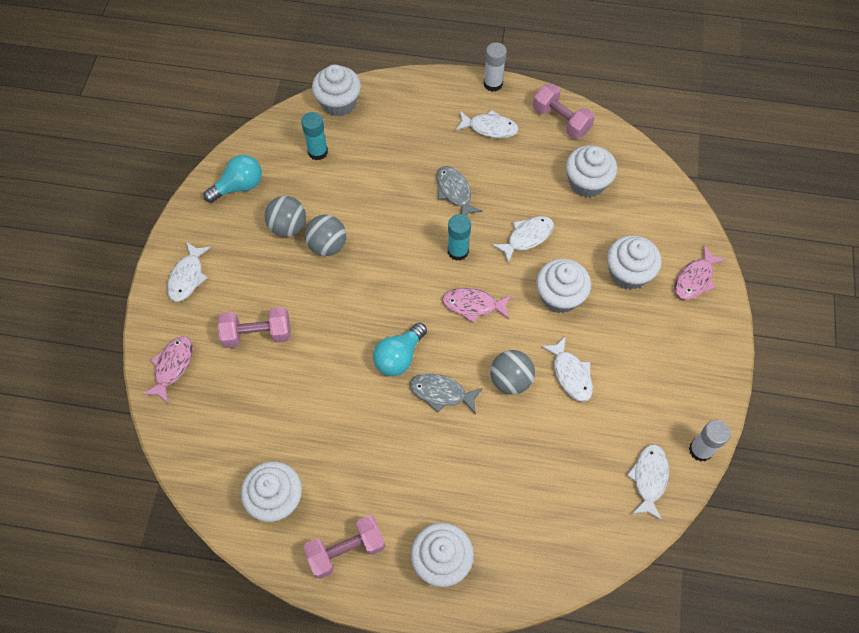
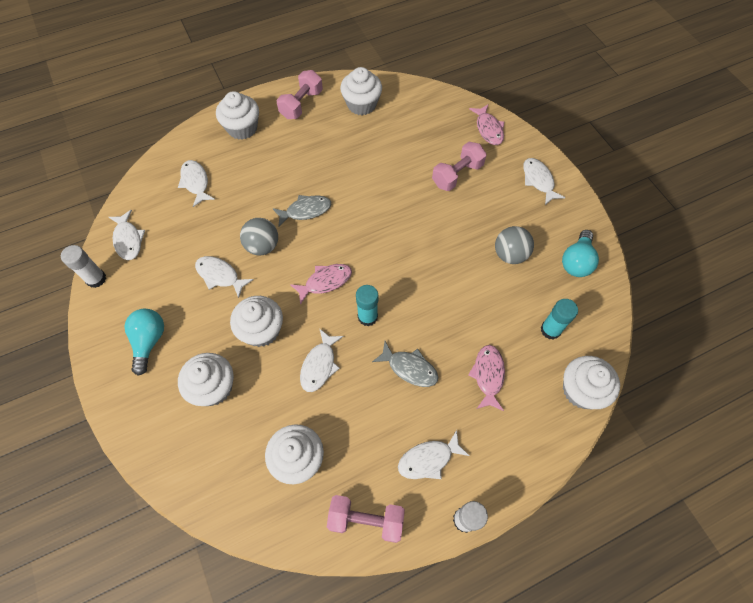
camera: 145 degrees right, 0 degrees up
grey ball [305,215,346,256] -> none
turquoise light bulb [373,323,427,376] -> turquoise light bulb moved to [124,309,164,376]
pink fish [674,245,727,300] -> pink fish moved to [468,345,505,411]
none -> white fish [178,160,215,207]

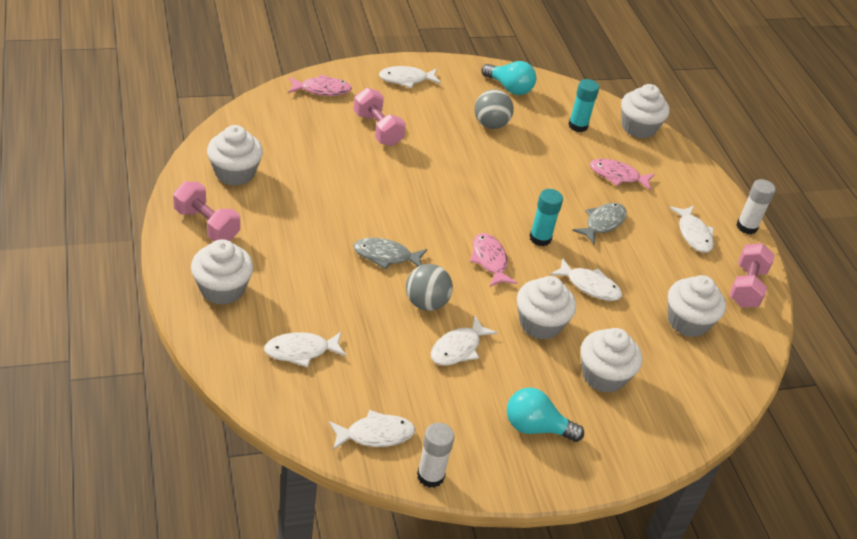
camera: 85 degrees left, 20 degrees down
grey fish [273,195,331,227] -> grey fish turned 75 degrees counterclockwise [353,238,427,269]

